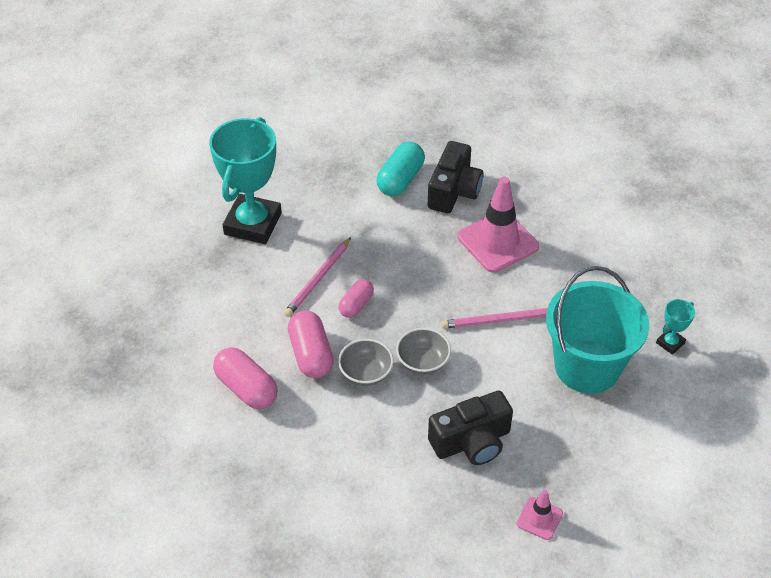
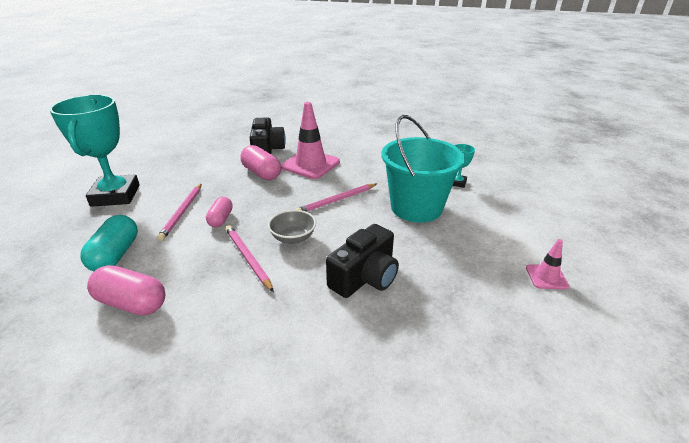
camera: 25 degrees left, 15 degrees down
pink capsule [288,310,333,378] -> pink capsule moved to [240,145,281,180]
grey bowl [338,339,393,386] -> pink pencil [226,225,274,292]
turquoise capsule [377,142,425,196] -> turquoise capsule moved to [80,215,138,271]
pink traffic cone [517,490,563,540] -> pink traffic cone moved to [526,239,569,289]

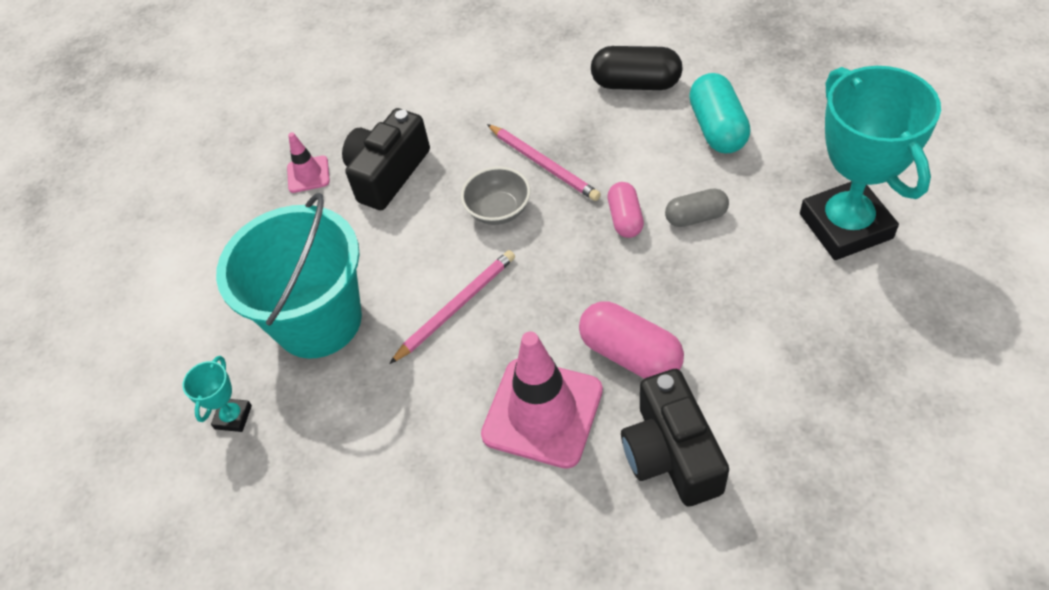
camera: 175 degrees right, 20 degrees up
pink capsule [87,265,165,315] -> black capsule [591,46,683,90]
pink pencil [157,184,201,241] -> grey capsule [665,188,729,227]
pink traffic cone [526,239,569,289] -> pink traffic cone moved to [287,132,330,193]

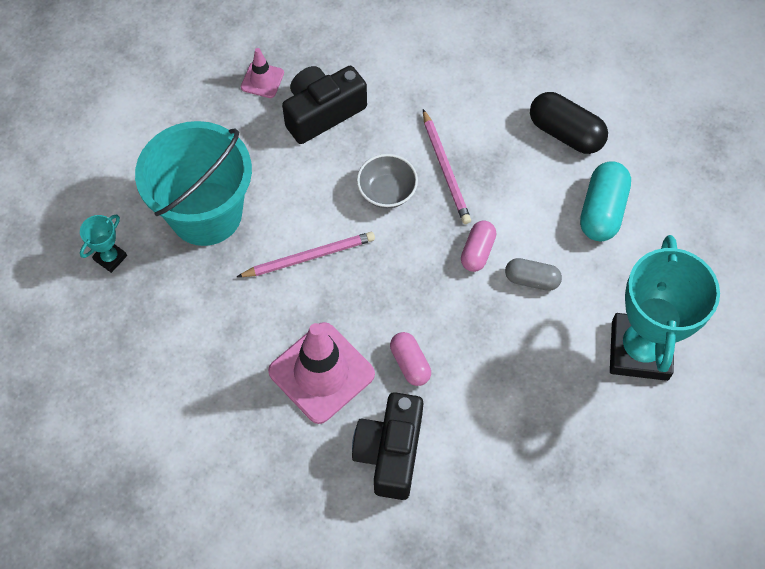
camera: 20 degrees right, 10 degrees up
pink capsule [579,301,684,379] -> pink capsule [390,332,431,386], size x0.63

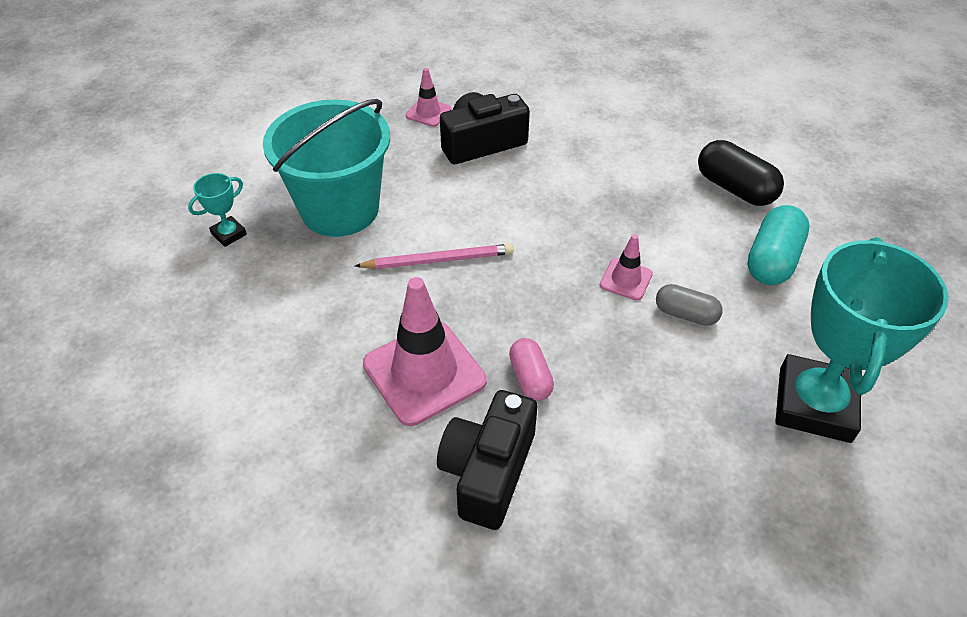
camera: 10 degrees right, 15 degrees down
grey bowl [357,154,418,208] -> none
pink pencil [423,109,471,224] -> none
pink capsule [461,220,496,272] -> pink traffic cone [600,234,653,301]

